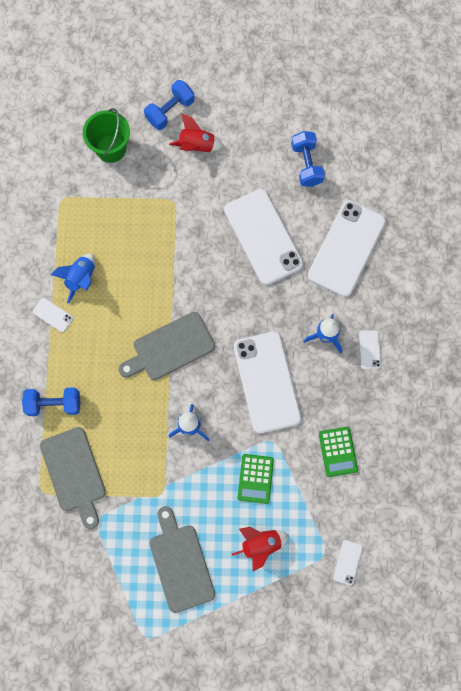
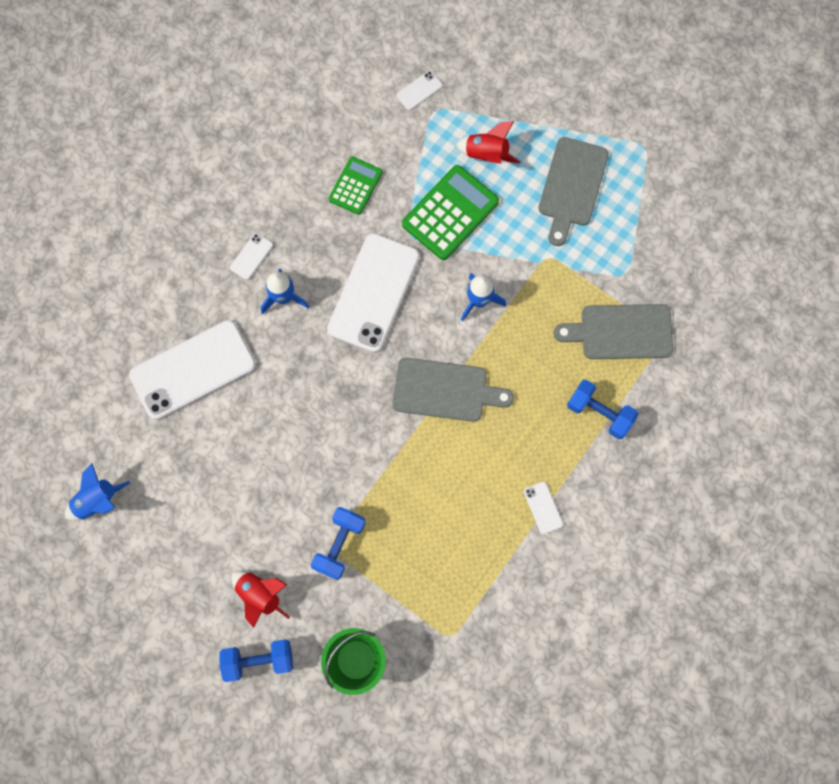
camera: 145 degrees left, 0 degrees up
grey cutting board [40,427,106,529] -> grey cutting board turned 105 degrees counterclockwise [554,304,673,359]
blue rocket [50,254,95,304] -> blue rocket moved to [65,463,130,521]
white phone [224,189,304,285] -> none
green calculator [237,454,274,504] -> green calculator [402,165,499,260], size x1.62
blue dumbbell [291,131,325,187] -> blue dumbbell moved to [311,507,366,580]

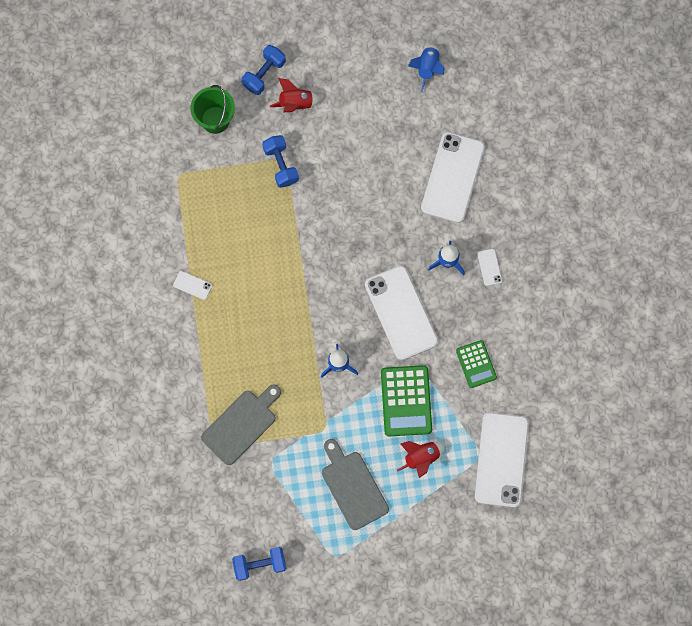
camera: 135 degrees right, 0 degrees up
grey cutting board [392,358,514,422] -> none
white phone [396,71,443,110] -> white phone [475,412,529,508], size x2.46
blue dumbbell [567,380,638,439] -> blue dumbbell moved to [232,547,286,581]

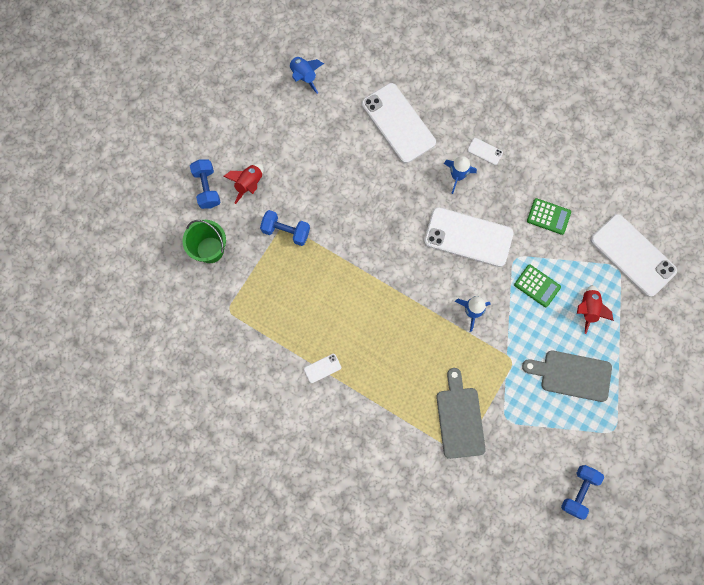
camera: 50 degrees left, 0 degrees up
green calculator [381,365,432,437] -> green calculator [514,264,561,307], size x0.62

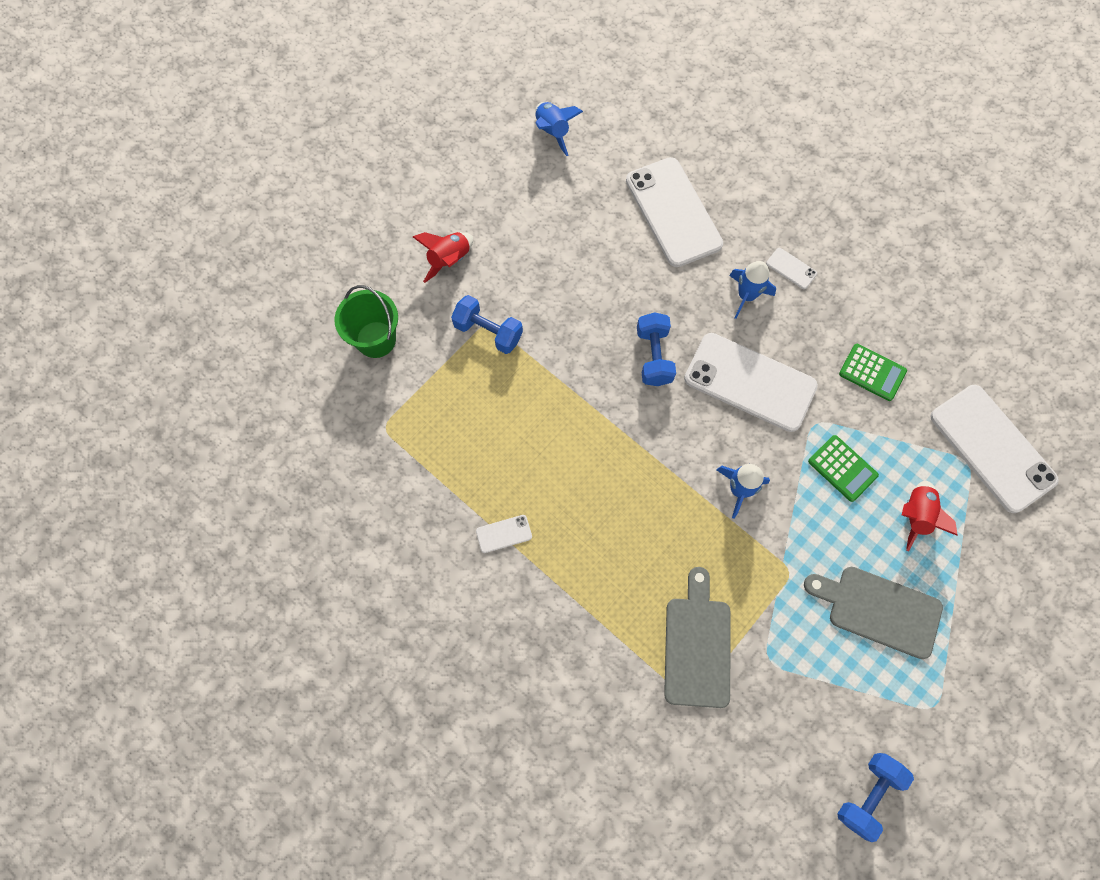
camera: 10 degrees right, 5 degrees down
blue dumbbell [190,160,221,209] -> blue dumbbell moved to [637,312,676,386]

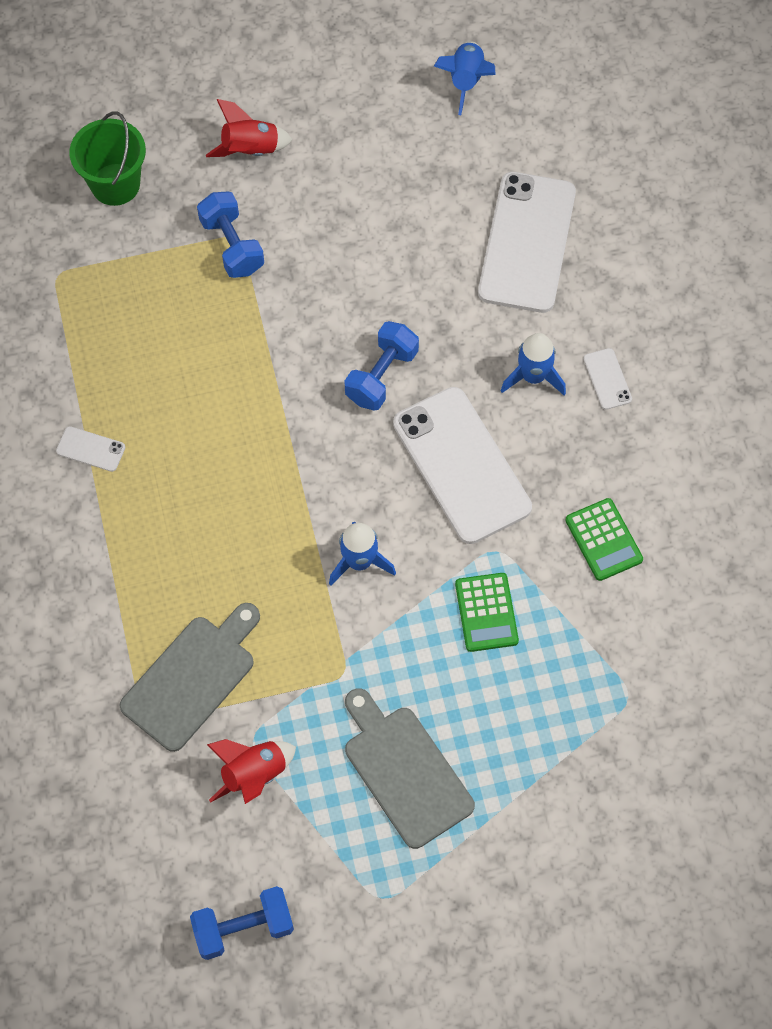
camera: 35 degrees right, 5 degrees down
red rocket [902,481,958,551] -> red rocket moved to [207,739,296,804]
white phone [930,385,1059,513] -> none

